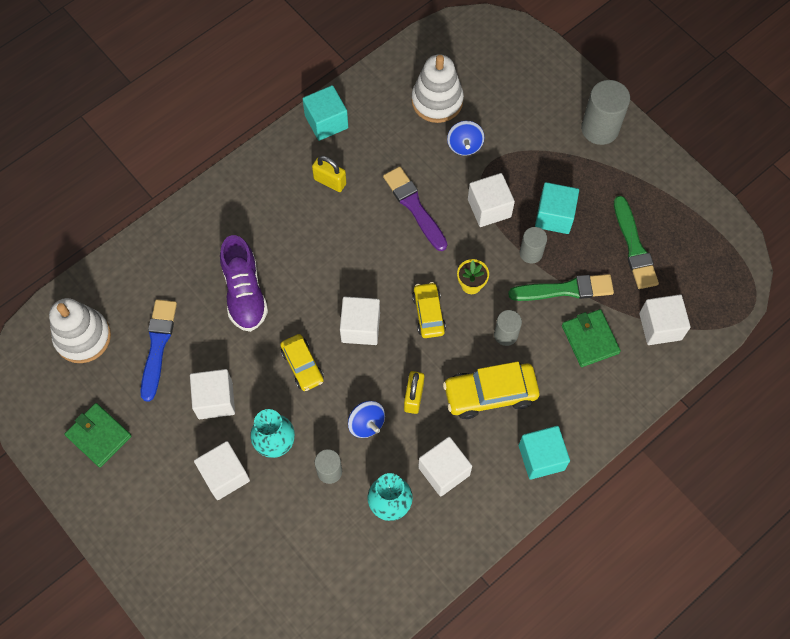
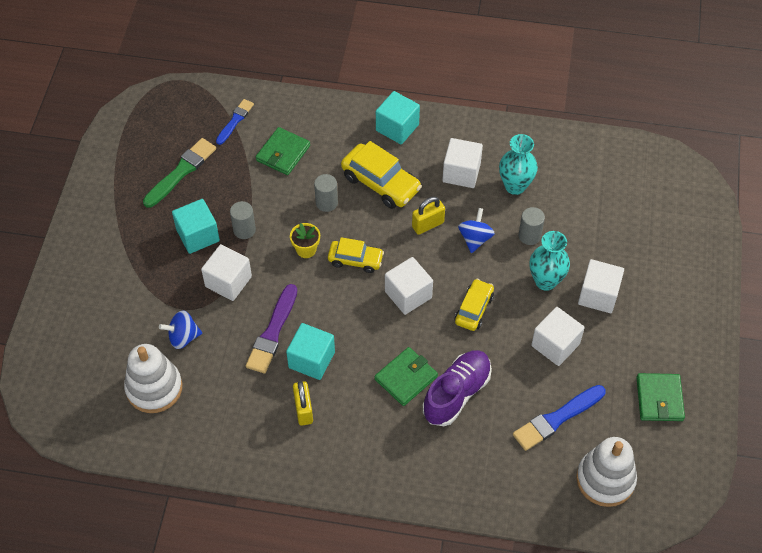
camera: 130 degrees left, 10 degrees down
turquoise cube [303,85,348,141] -> turquoise cube moved to [286,323,335,380]
yellow car [412,282,446,338] -> yellow car turned 120 degrees counterclockwise [328,237,384,273]
blue spinning top [447,121,485,156] -> blue spinning top turned 150 degrees counterclockwise [159,310,202,349]
green brush [508,274,614,301] -> none
grey cylinder [581,80,630,145] -> none
white cube [639,294,691,345] -> blue brush [216,99,254,145]
none -> green wallet [375,347,438,406]

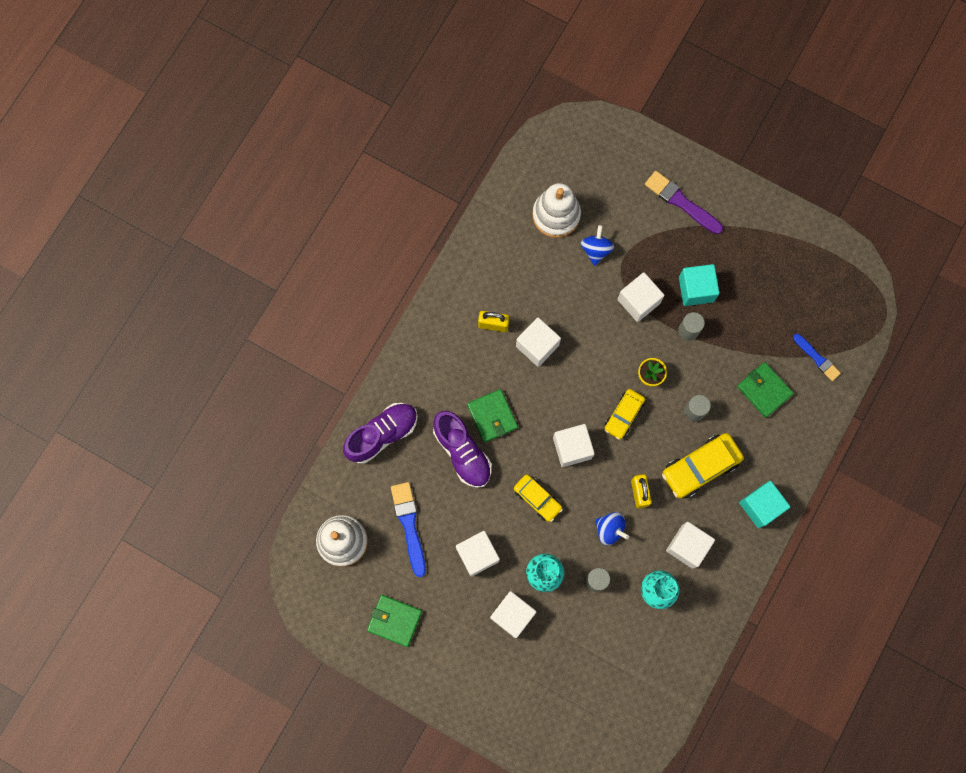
camera: 110 degrees right, 20 degrees up
green brush [143,138,216,208] -> none
purple brush [246,284,297,374] -> purple brush moved to [645,171,723,234]
turquoise cube [286,323,335,380] -> white cube [516,317,561,367]
none -> purple shoe [343,403,418,464]

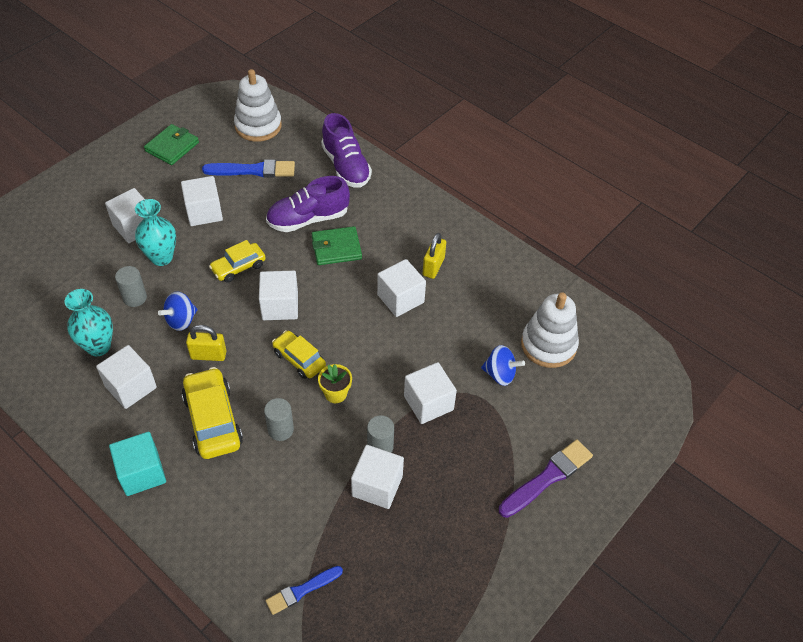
camera: 100 degrees right, 25 degrees down
turquoise cube [679,264,719,306] -> none
green wallet [737,362,794,418] -> none
none -> white cube [351,445,404,509]

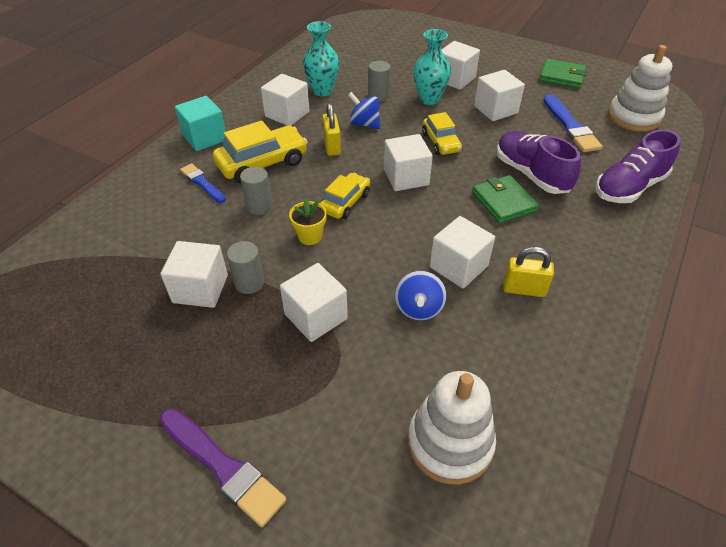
camera: 80 degrees right, 5 degrees down
yellow car [209,240,266,283] -> yellow car turned 150 degrees counterclockwise [422,112,462,155]
blue brush [266,566,343,615] -> blue brush moved to [180,163,226,203]
blue spinning top [481,345,525,386] -> blue spinning top moved to [395,271,446,320]

